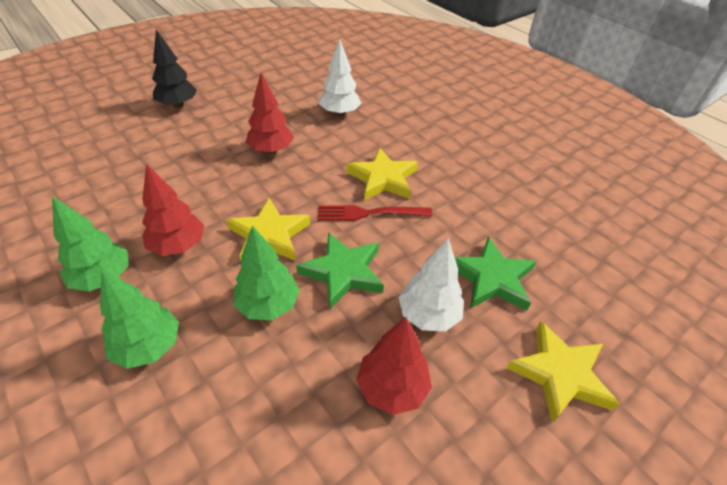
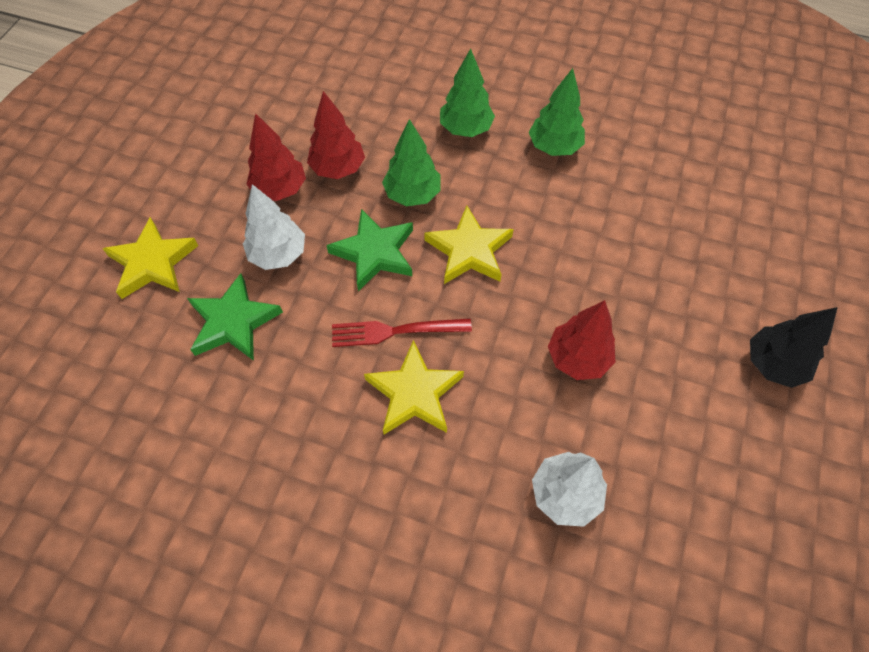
camera: 150 degrees right, 15 degrees up
red tree [142,164,204,256] -> red tree moved to [307,91,365,179]
red fork [318,205,432,221] -> red fork turned 150 degrees counterclockwise [332,318,472,347]

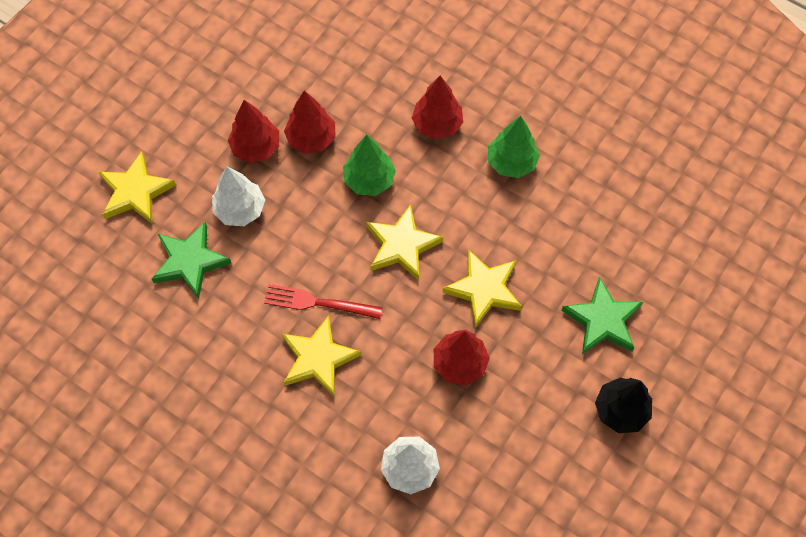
camera: 15 degrees right, 5 degrees up
green star [326,209,413,291] -> green star moved to [561,277,643,354]
green tree [440,48,495,137] -> red tree [412,76,463,139]
none -> yellow star [442,249,522,328]

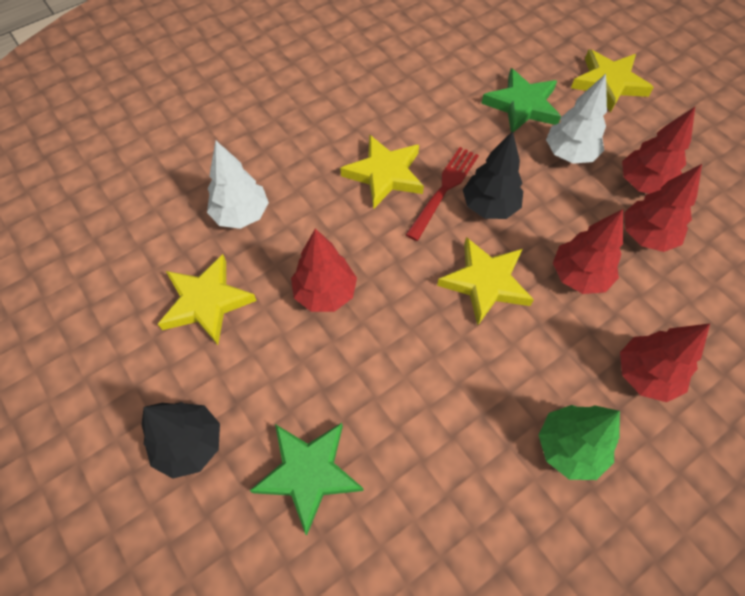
camera: 110 degrees right, 5 degrees down
green tree [343,135,396,196] -> red tree [553,209,623,294]
yellow star [442,249,522,328] -> yellow star moved to [158,254,257,345]
none -> black tree [463,131,523,219]

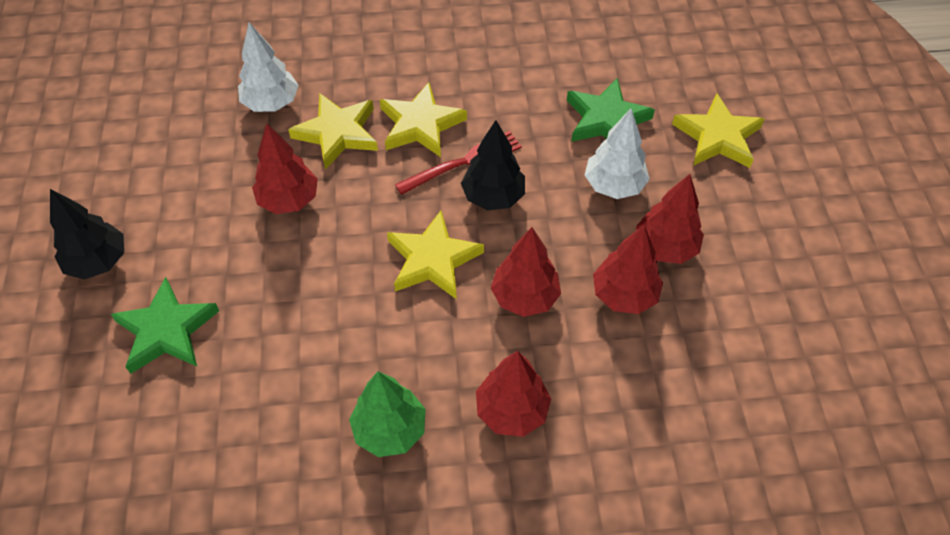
camera: 30 degrees right, 5 degrees down
yellow star [158,254,257,345] -> yellow star moved to [288,93,378,170]

